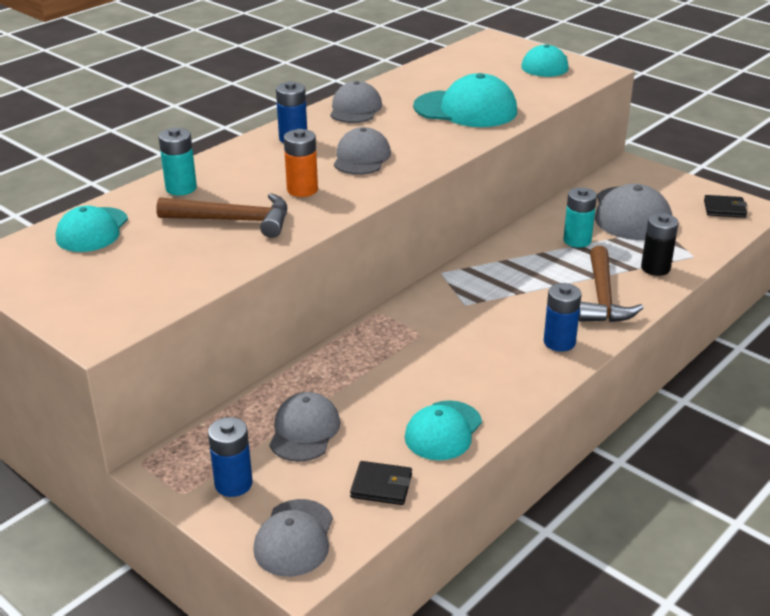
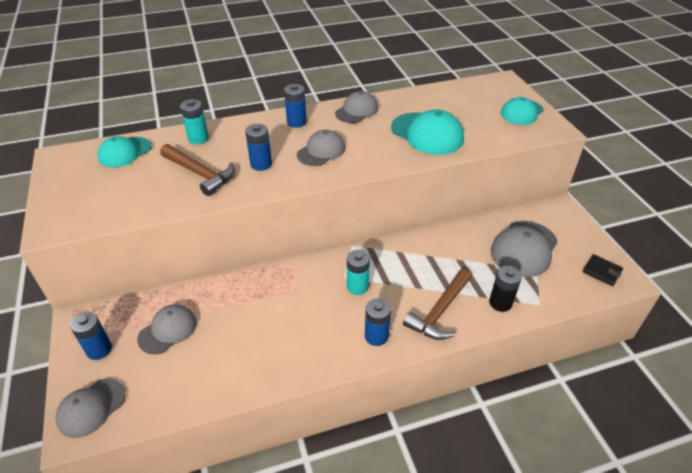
camera: 30 degrees right, 10 degrees up
orange battery [284,129,318,197] -> blue battery [245,124,272,171]
black wallet [350,461,412,505] -> none
turquoise cap [405,400,482,460] -> none
turquoise battery [564,187,597,248] -> turquoise battery moved to [347,250,370,295]

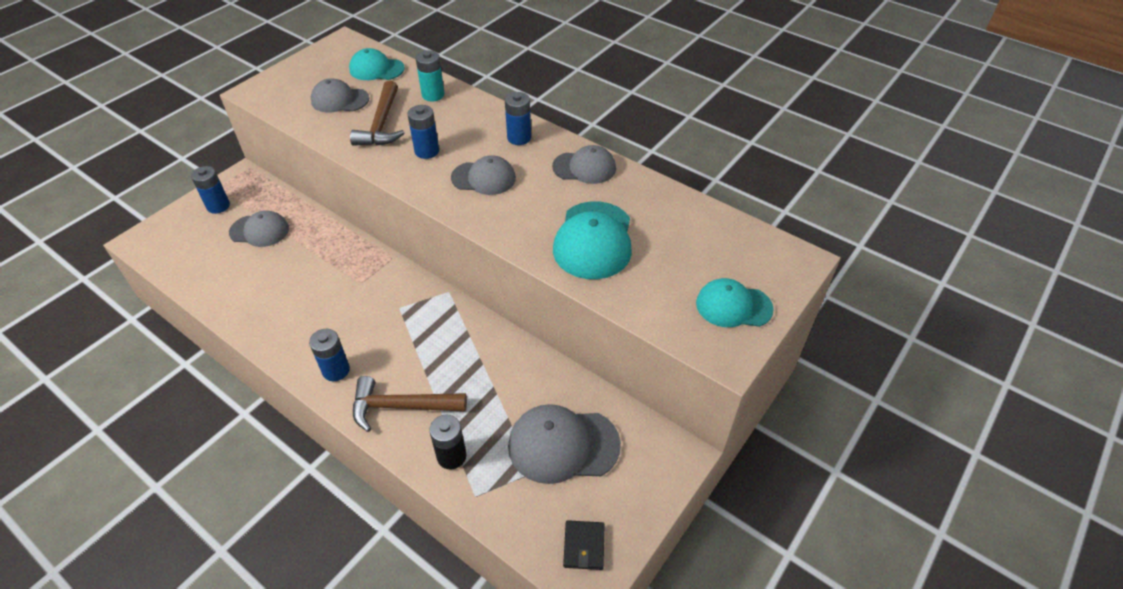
camera: 55 degrees right, 5 degrees up
grey cap [56,378,126,438] -> grey cap moved to [311,78,369,112]
turquoise battery [347,250,370,295] -> none

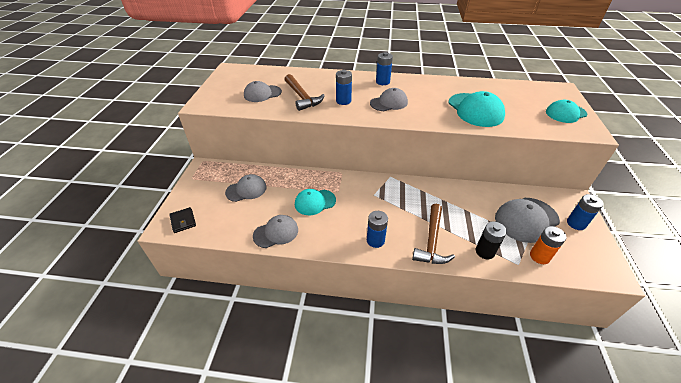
camera: 30 degrees left, 5 degrees down
blue battery [191,166,230,214] -> blue battery moved to [567,194,603,230]
turquoise cap [349,48,405,80] -> turquoise cap moved to [295,189,336,215]
brown hammer [353,376,467,432] -> brown hammer turned 45 degrees counterclockwise [412,204,455,264]
turquoise battery [416,50,444,102] -> none
grey cap [552,145,616,184] -> grey cap moved to [253,215,298,248]
black wallet [563,520,605,570] -> black wallet moved to [169,207,196,233]
none -> orange battery [530,226,567,264]

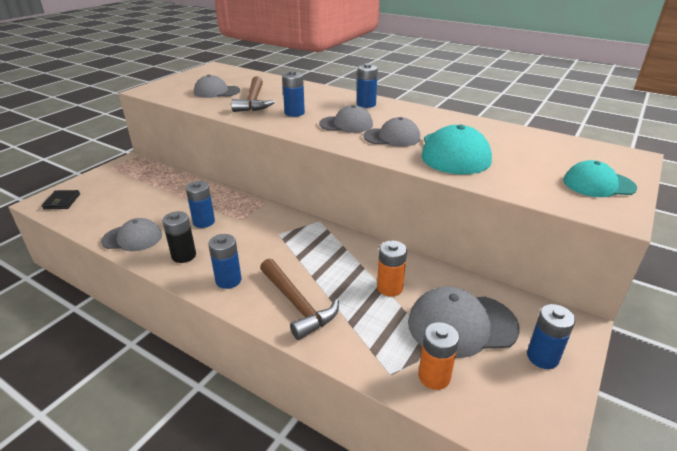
camera: 25 degrees right, 10 degrees down
grey cap [225,174,267,202] -> grey cap moved to [363,117,420,147]
turquoise cap [295,189,336,215] -> blue battery [186,181,215,228]
brown hammer [412,204,455,264] -> brown hammer turned 75 degrees counterclockwise [260,259,339,340]
black battery [476,221,507,259] -> black battery moved to [162,211,196,263]
none -> orange battery [377,240,407,296]

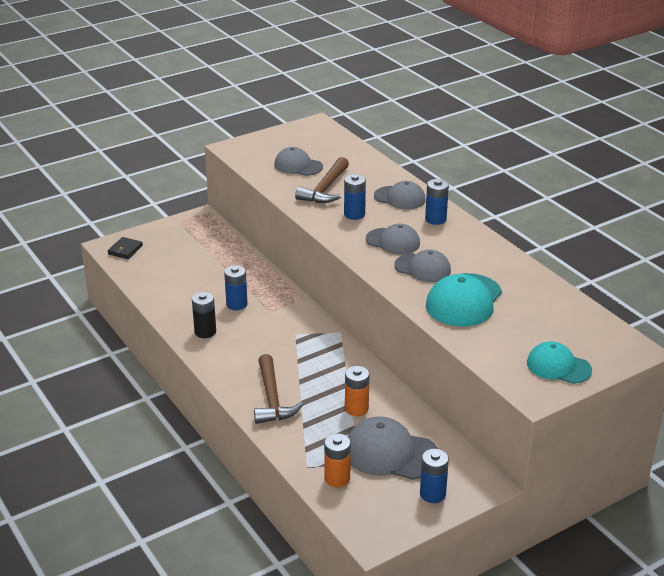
camera: 25 degrees right, 0 degrees up
grey cap [101,218,162,251] -> grey cap moved to [374,181,426,209]
blue battery [208,234,241,289] -> none

